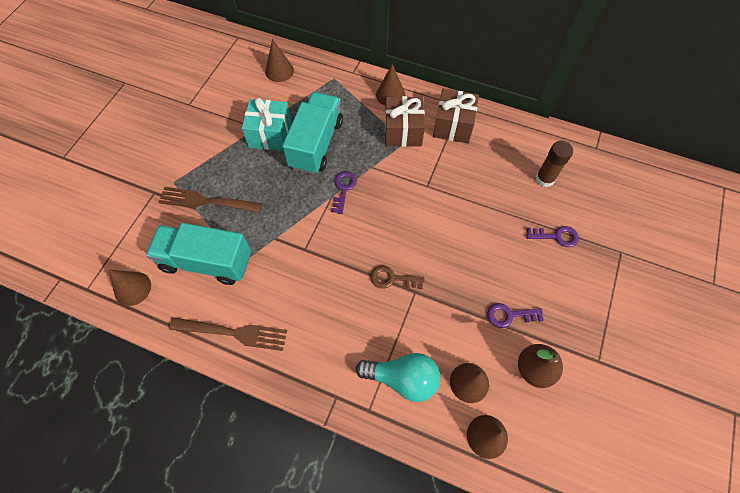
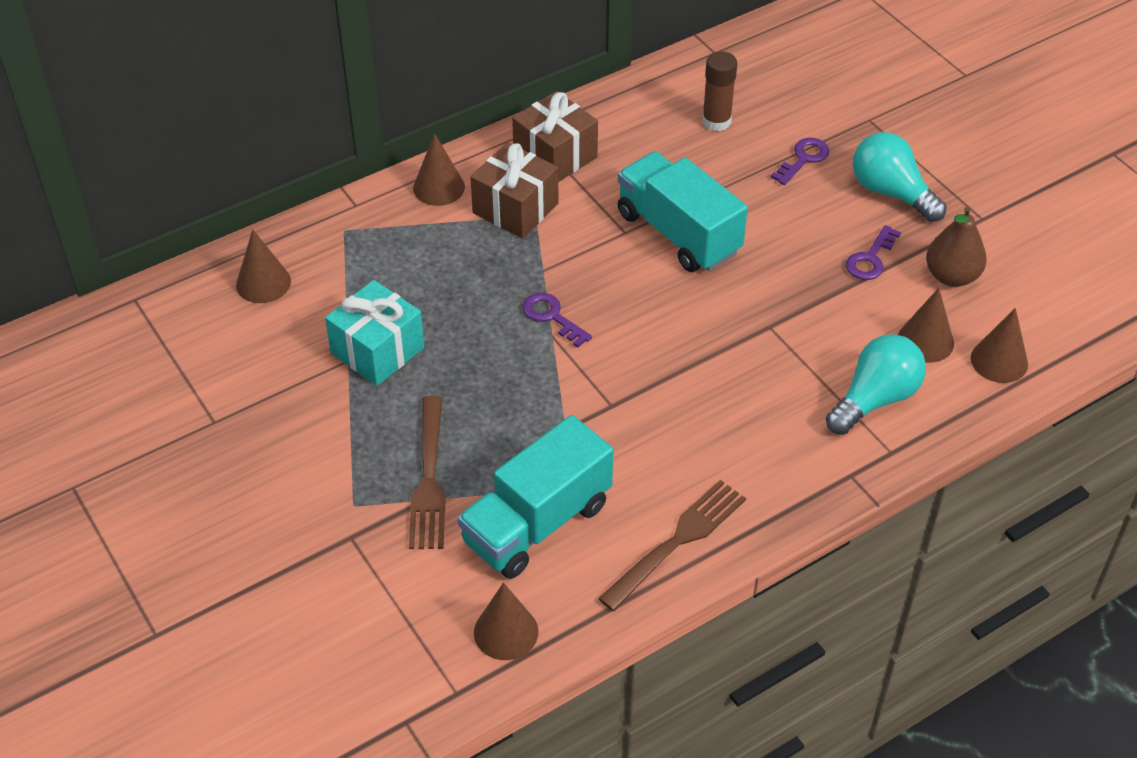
camera: 55 degrees left, 15 degrees down
brown fork [159,187,262,213] -> brown fork turned 45 degrees counterclockwise [409,396,446,549]
turquoise truck [282,92,343,175] -> turquoise truck moved to [618,152,748,272]
brown key [370,265,424,289] -> none
none -> turquoise light bulb [853,132,947,222]

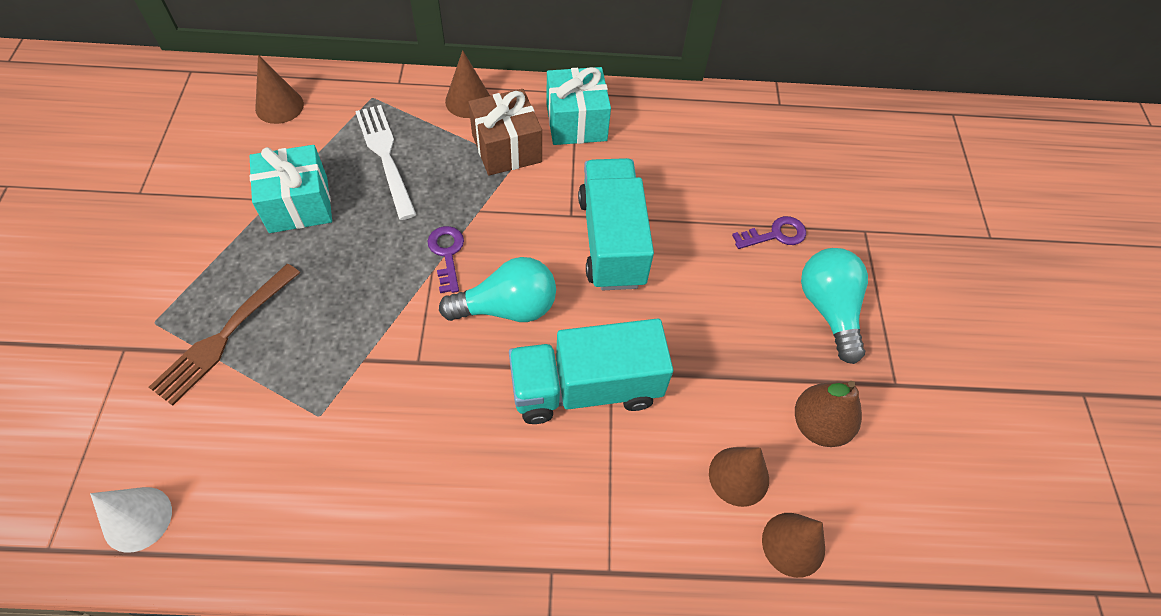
camera: 30 degrees right, 10 degrees up
turquoise truck [458,415,614,579] -> turquoise truck moved to [509,318,673,424]
brown cone [474,583,538,660] -> white cone [90,487,172,553]
brown gift [512,91,598,182] -> turquoise gift [546,67,611,145]
brown fork [598,480,746,611] -> none
brown glue stick [702,51,737,131] -> none
turquoise light bulb [826,334,926,435] -> turquoise light bulb moved to [439,257,556,322]
purple key [846,225,901,280] -> none
none -> white fork [355,105,416,220]

